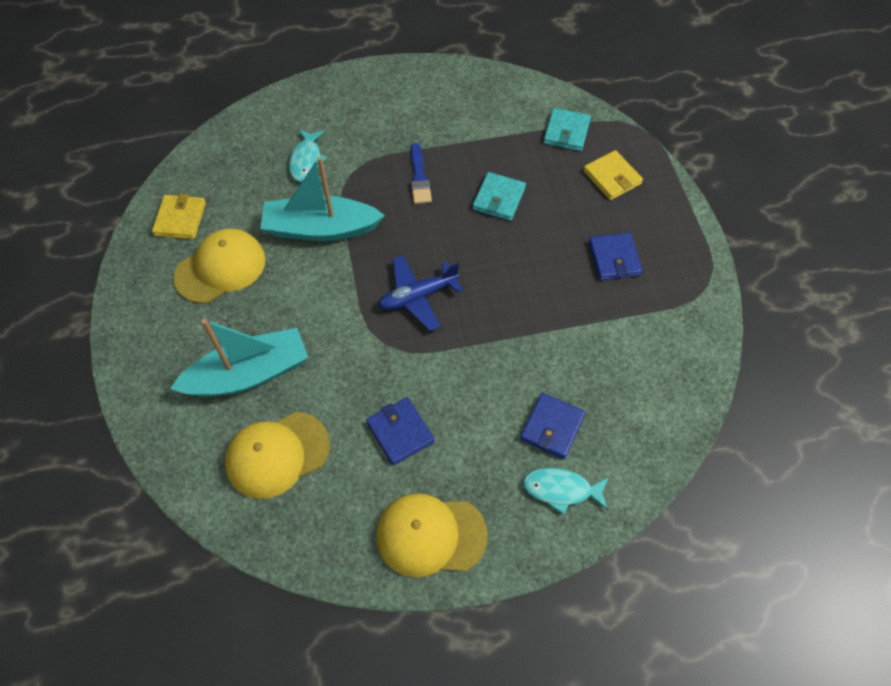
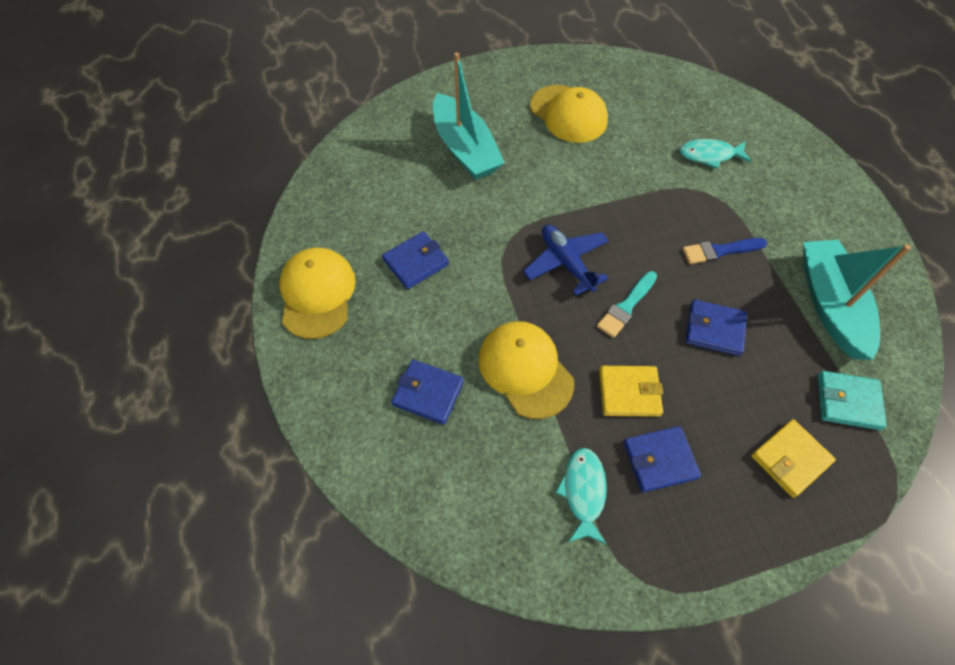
camera: 85 degrees right, 0 degrees up
yellow wallet [152,193,206,239] -> yellow wallet moved to [599,366,663,417]
yellow cap [225,412,330,499] -> yellow cap moved to [478,321,574,419]
turquoise boat [260,156,385,241] -> turquoise boat moved to [803,240,911,360]
turquoise wallet [473,172,526,221] -> blue wallet [686,299,747,356]
turquoise fish [523,468,609,515] -> turquoise fish moved to [555,448,607,544]
none -> turquoise brush [597,271,657,338]

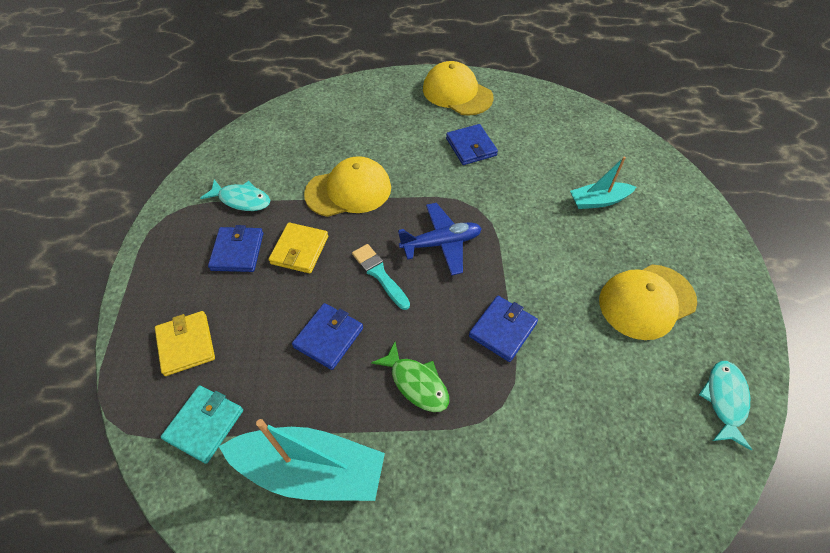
camera: 105 degrees right, 5 degrees down
yellow cap [279,247,356,339] -> yellow cap turned 150 degrees counterclockwise [423,61,494,116]
blue wallet [391,359,464,425] -> blue wallet moved to [469,296,538,362]
turquoise boat [433,52,505,180] -> turquoise boat [570,156,636,209], size x0.57
turquoise fish [679,139,752,169] -> turquoise fish moved to [699,361,752,450]
blue brush [682,238,767,264] -> green fish [371,342,449,412]

